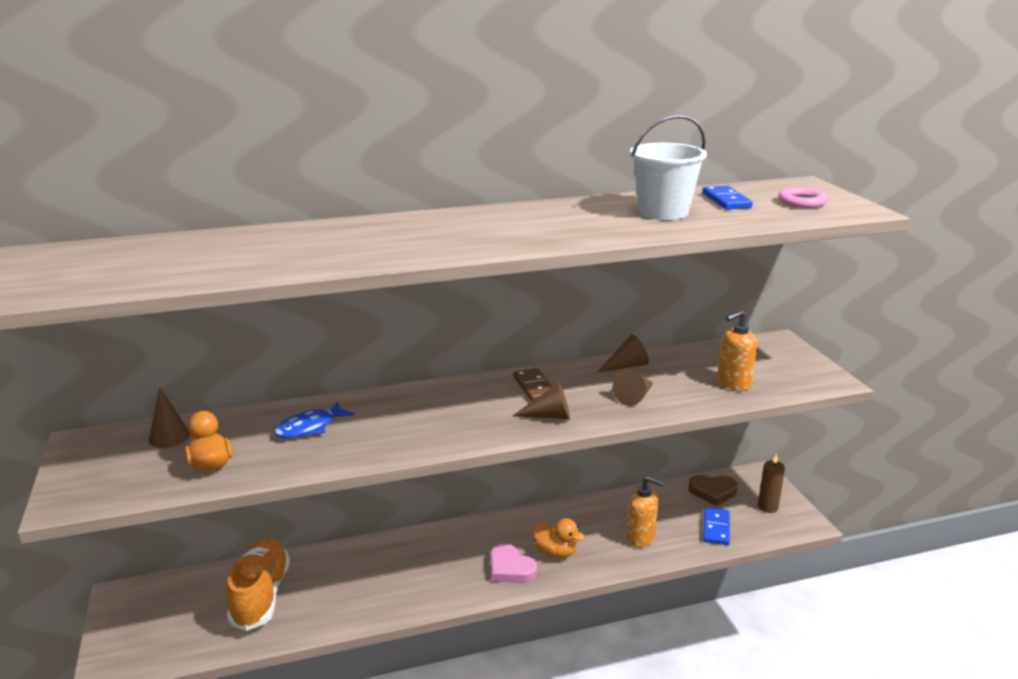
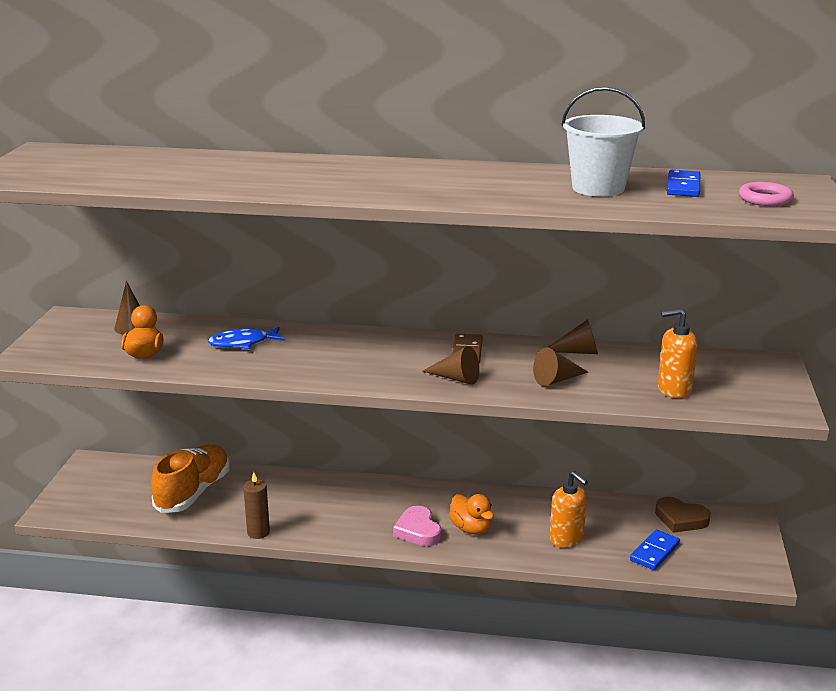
camera: 25 degrees right, 0 degrees up
brown candle [758,453,785,513] -> brown candle moved to [243,472,270,539]

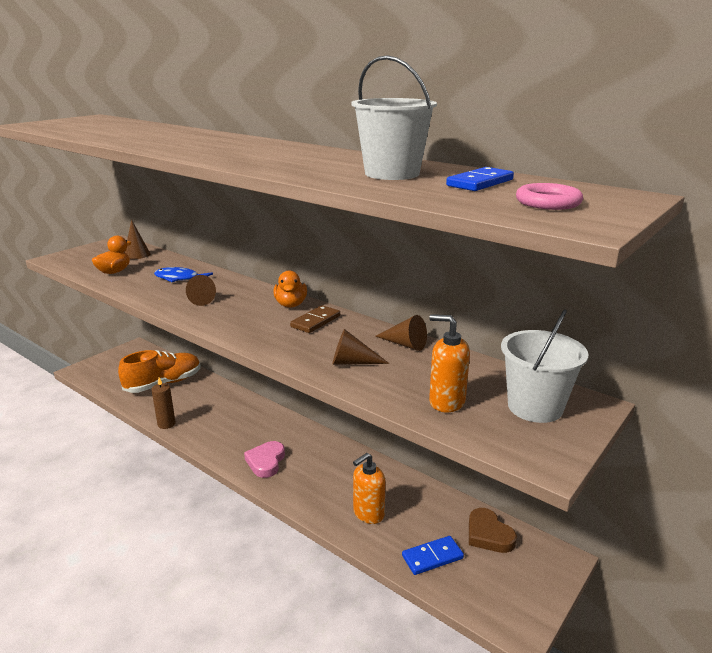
camera: 30 degrees right, 0 degrees up
brown cone [423,346,479,385] -> brown cone moved to [186,275,216,306]
orange duck [449,494,494,534] -> orange duck moved to [274,270,307,308]
orange soap dispenser [550,471,588,548] -> orange soap dispenser turned 60 degrees clockwise [353,453,386,524]
none -> white bucket [501,309,589,423]

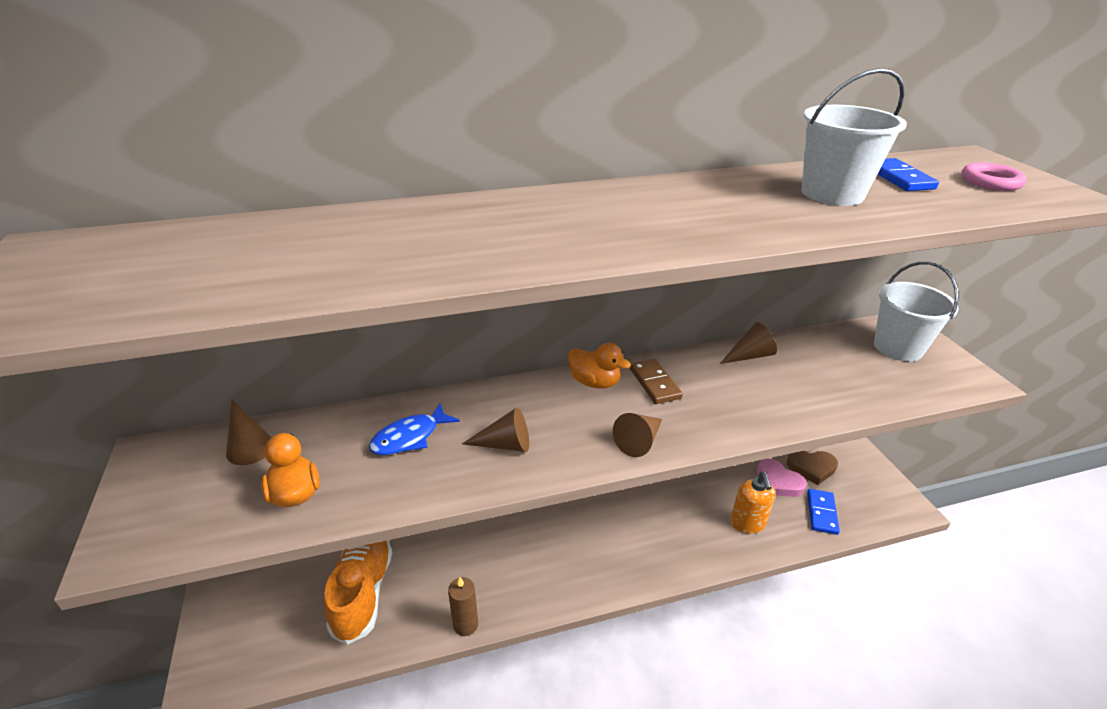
camera: 55 degrees left, 10 degrees up
pink heart [244,441,285,478] -> pink heart moved to [757,459,807,497]
brown cone [332,329,390,365] -> brown cone moved to [613,413,662,457]
orange soap dispenser [429,314,470,412] -> none

